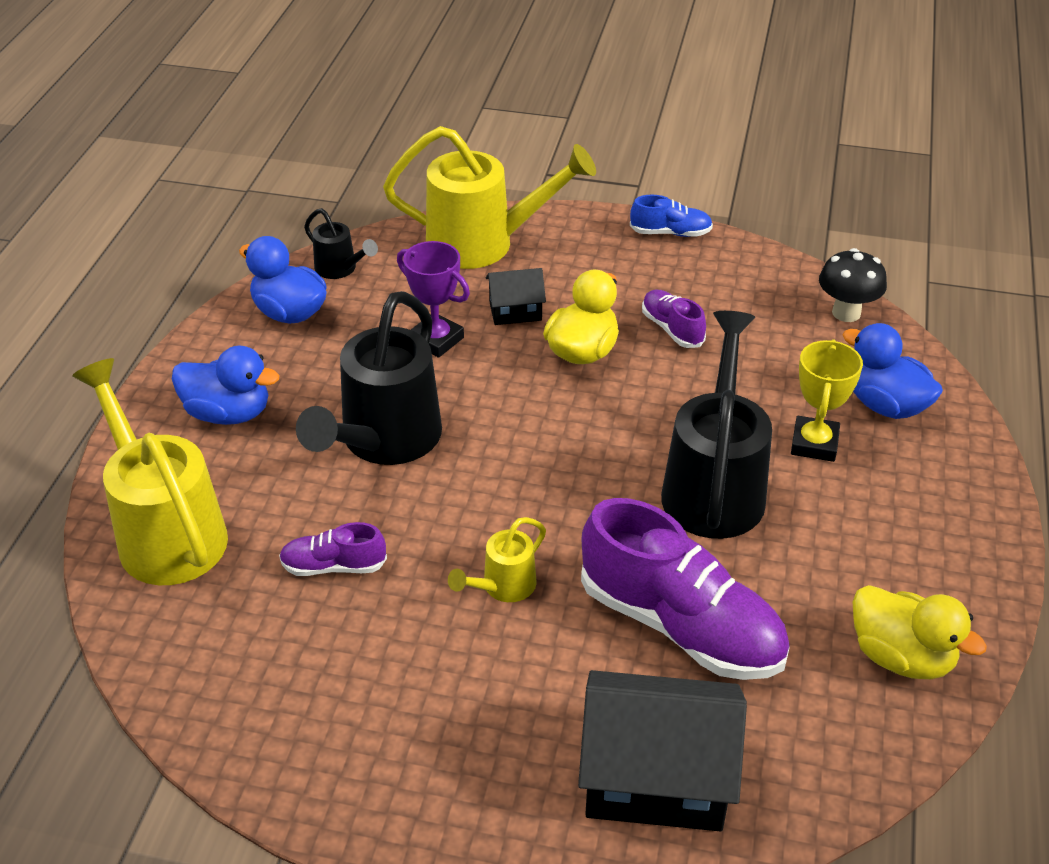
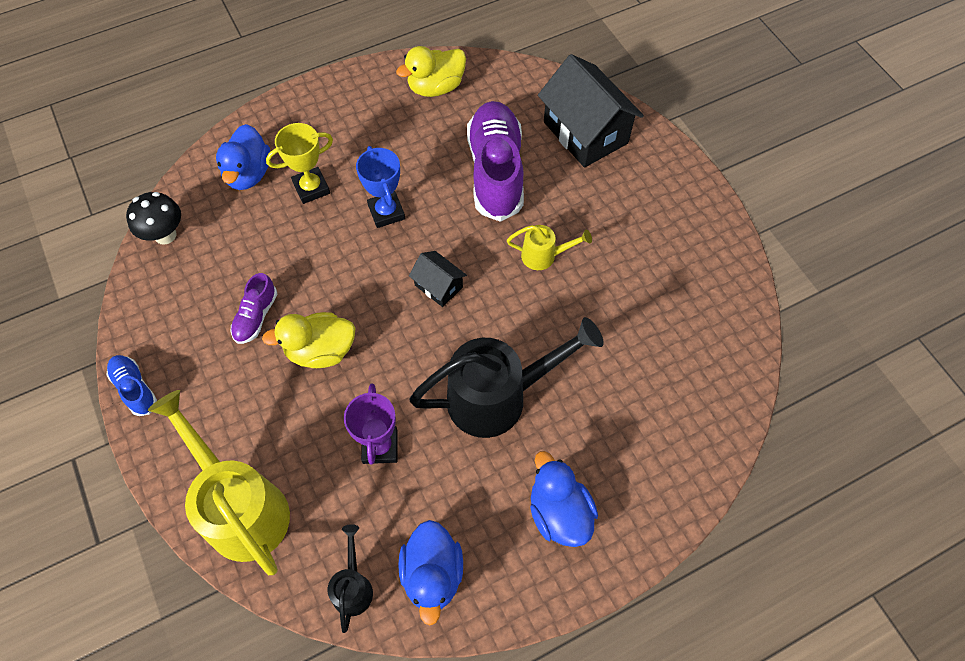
camera: 130 degrees left, 20 degrees up
yellow watering can [72,358,228,585] -> none
purple shoe [279,522,387,576] -> none
black house [486,268,546,325] -> black house moved to [409,251,467,307]
black watering can [661,311,772,539] -> blue trophy [356,146,405,228]
yellow duck [852,585,987,679] -> yellow duck turned 120 degrees counterclockwise [396,46,466,97]

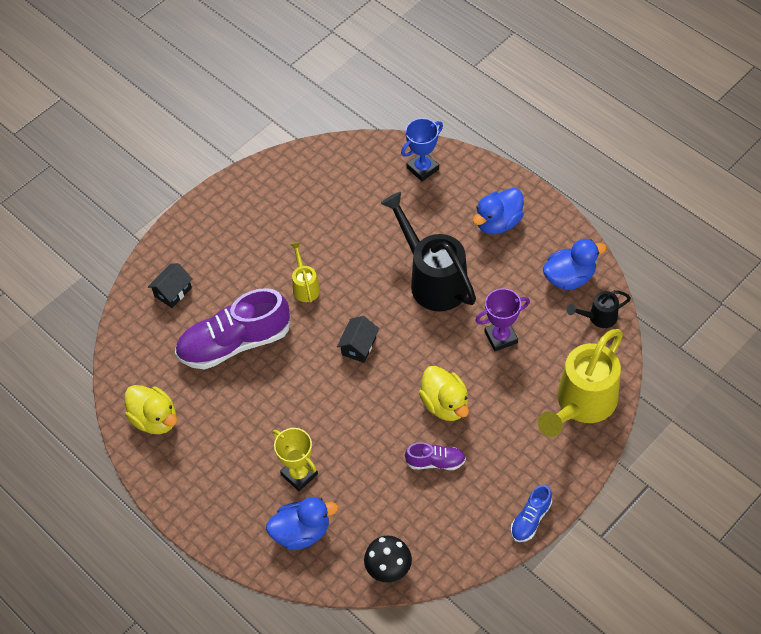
camera: 105 degrees left, 5 degrees down
blue trophy [356,146,405,228] -> blue trophy moved to [401,118,443,182]
black house [538,54,644,168] -> black house [148,263,192,308], size x0.50

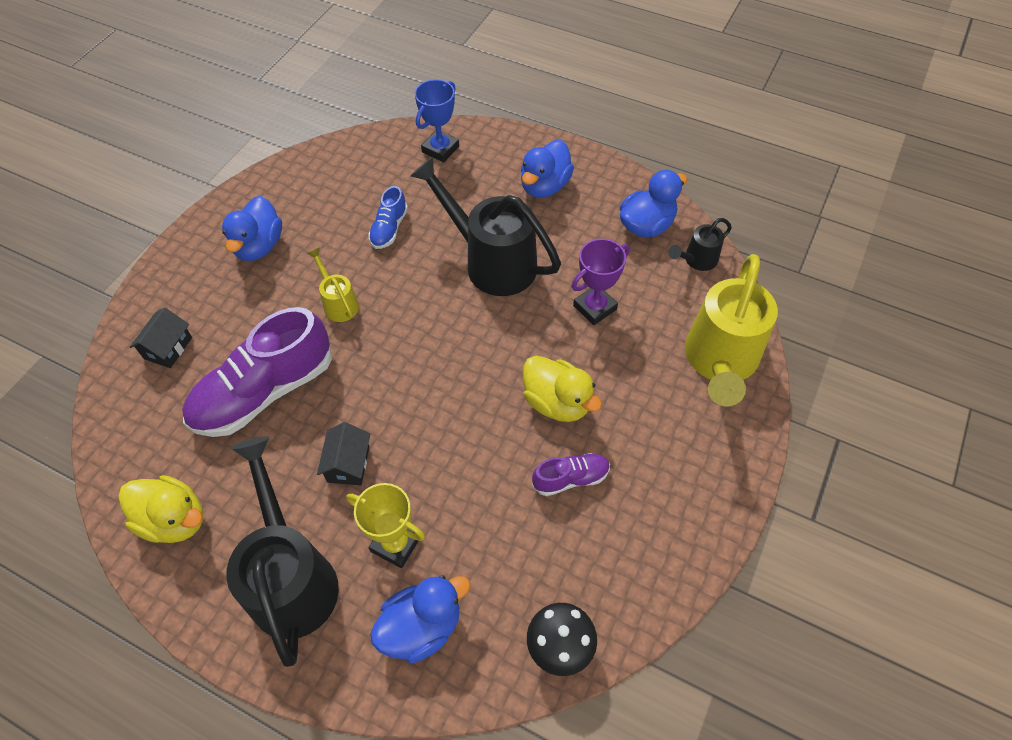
camera: 20 degrees left, 0 degrees up
black house [337,316,379,363] -> black house moved to [317,422,370,485]
blue shoe [511,485,552,542] -> blue shoe moved to [368,186,408,249]
none -> blue duck [222,196,282,261]
none -> black watering can [226,436,339,667]

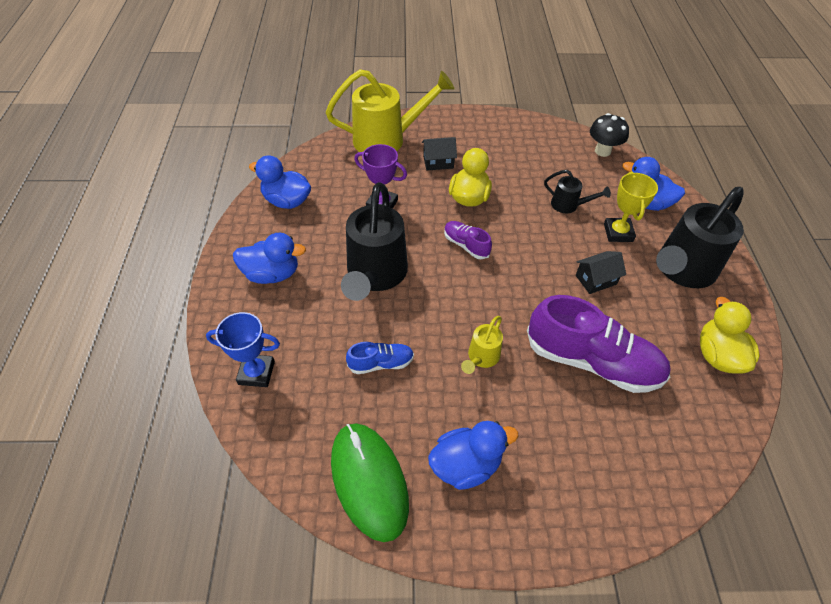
camera: 120 degrees left, 5 degrees down
black house [129,307,192,368] -> black house moved to [422,137,457,171]
purple shoe [532,453,610,496] -> purple shoe moved to [444,221,492,259]
black watering can [668,218,732,271] -> black watering can moved to [544,170,611,213]
none -> green mouse [331,423,409,542]

